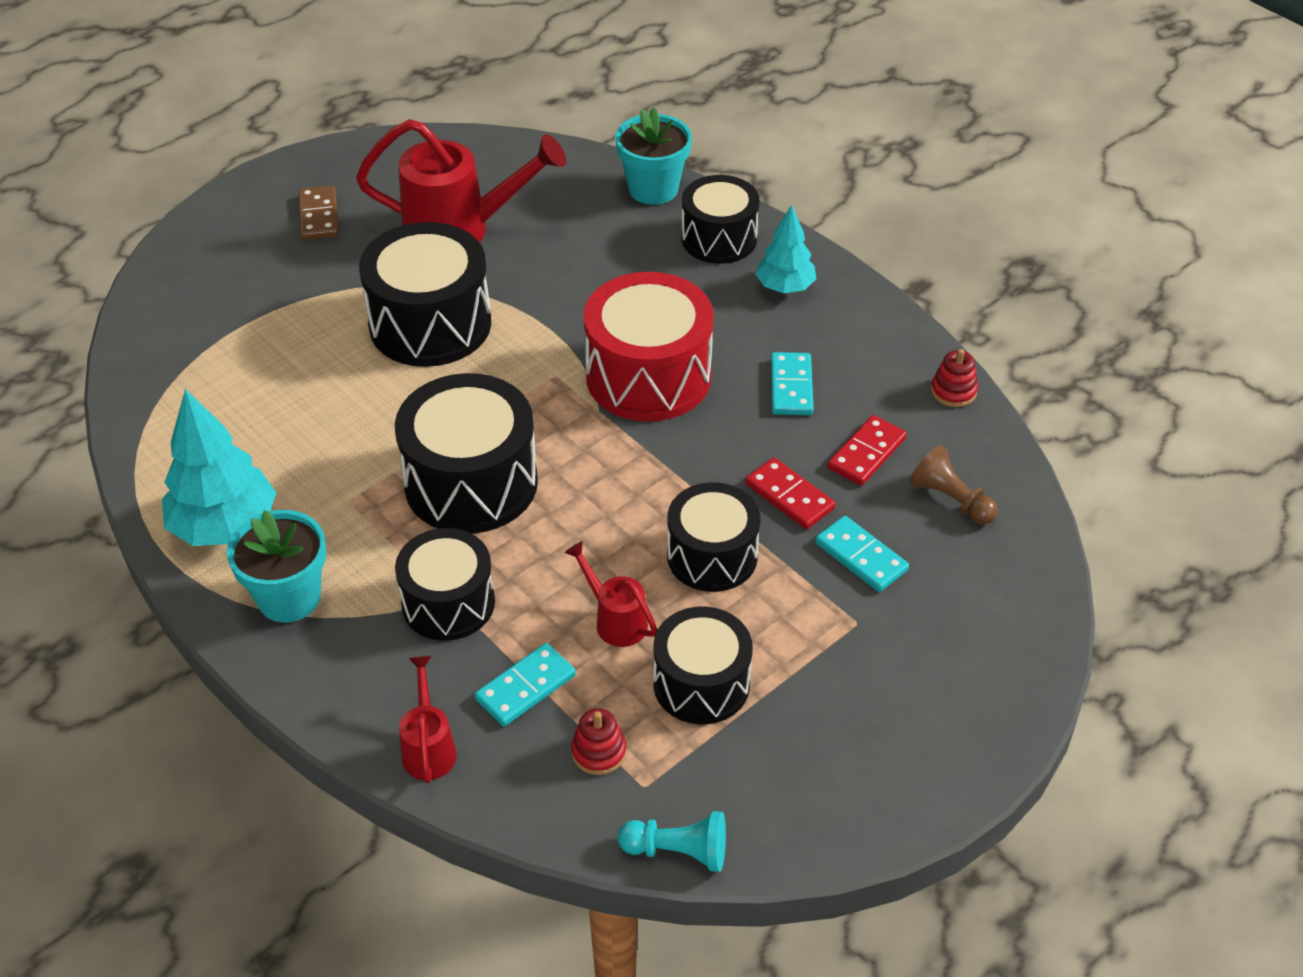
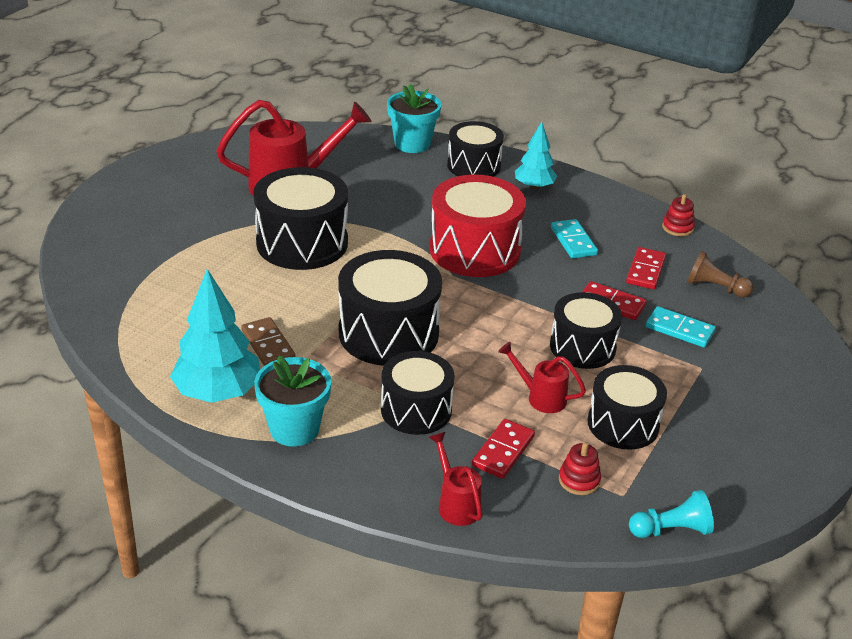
camera: 20 degrees left, 10 degrees down
brown domino [299,185,339,240] -> brown domino moved to [241,317,295,366]
turquoise domino [474,643,576,727] -> red domino [472,419,535,479]

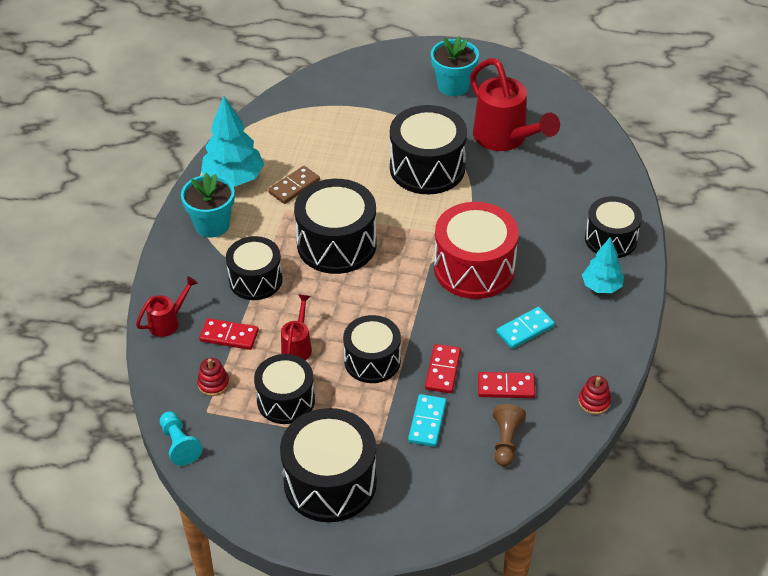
camera: 75 degrees right, 10 degrees up
turquoise flower pot [387,84,441,153] -> turquoise flower pot moved to [431,36,479,96]
none -> black drum [280,408,377,522]

